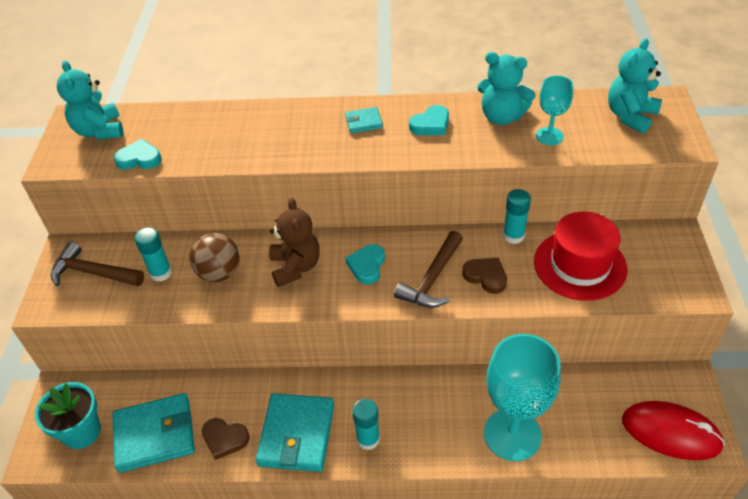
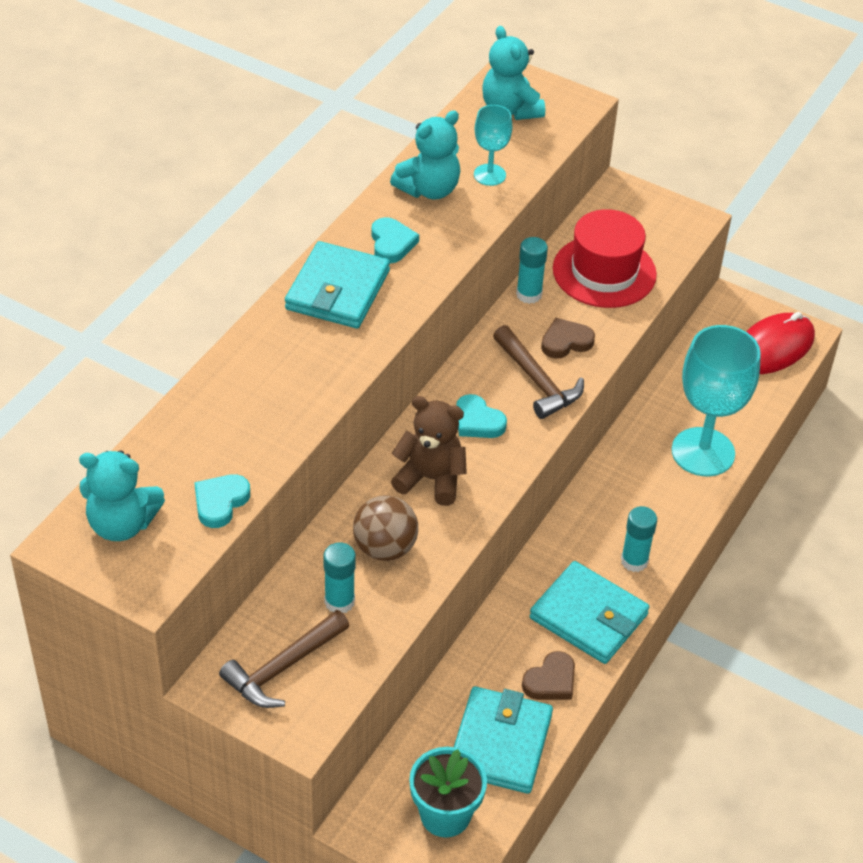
camera: 65 degrees left, 0 degrees up
turquoise wallet [345,107,383,133] -> turquoise wallet [285,241,390,328], size x2.10

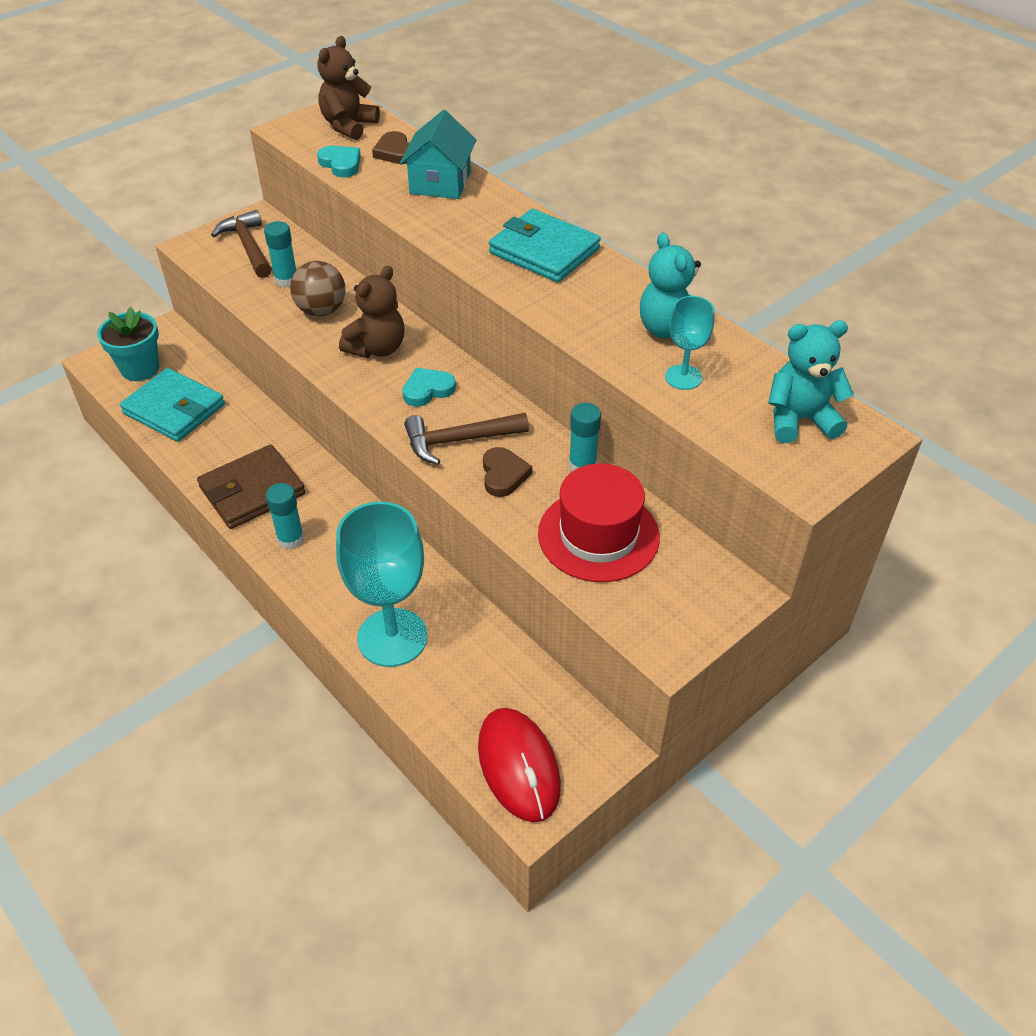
camera: 110 degrees right, 0 degrees up
turquoise teddy bear [79,450,165,541] -> brown teddy bear [318,36,380,140]
turquoise heart [371,217,419,263] -> none
brown heart [522,651,575,700] -> brown heart moved to [372,131,410,164]
turquoise wallet [530,561,649,664] -> brown wallet [197,445,305,529]
none -> turquoise house [400,110,476,199]

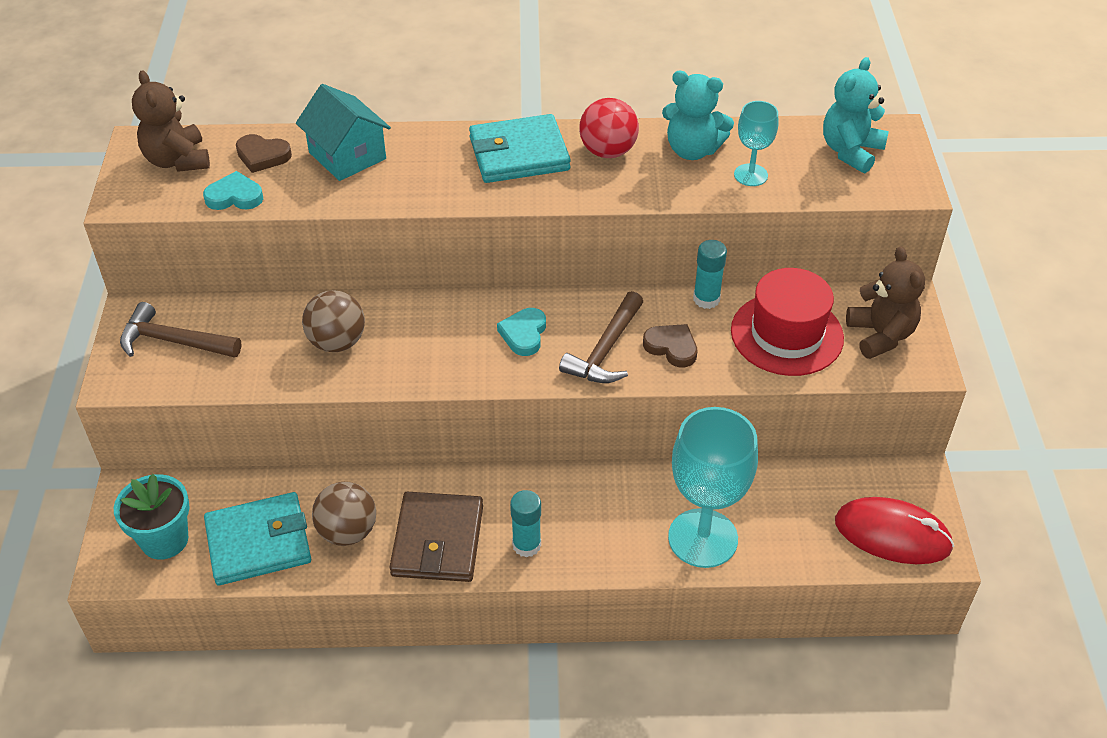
camera: 50 degrees left, 0 degrees up
turquoise glue stick [264,221,296,287] -> none
brown teddy bear [339,266,404,358] -> brown teddy bear moved to [846,247,925,359]
none -> brown ball [312,482,376,546]
none -> red ball [579,98,639,158]

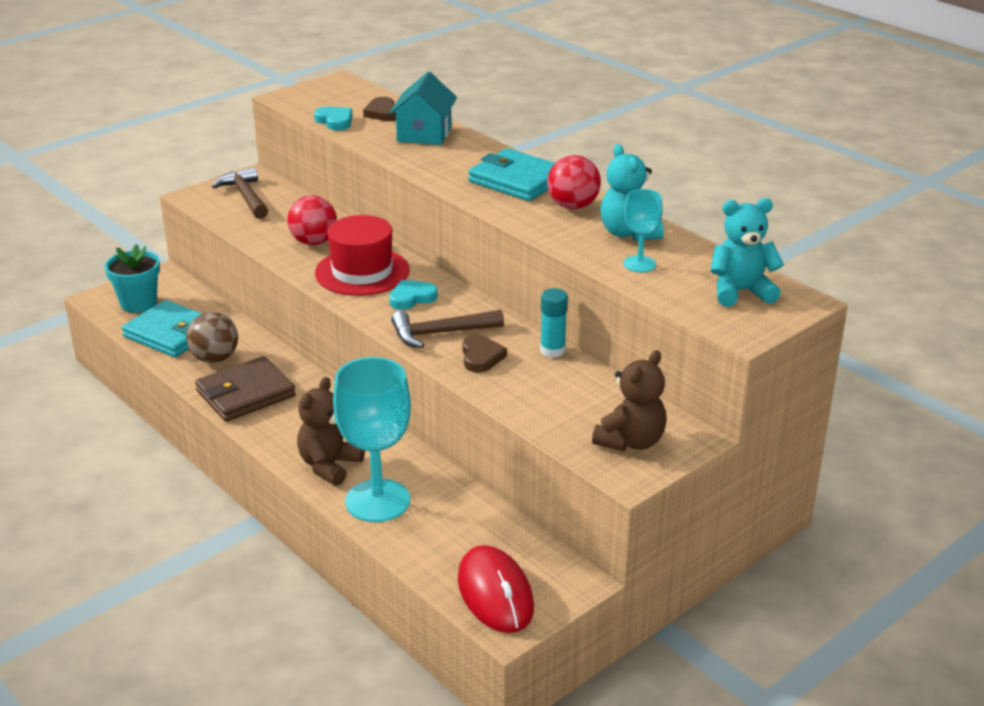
camera: 50 degrees right, 15 degrees down
brown teddy bear [132,70,210,172] -> brown teddy bear moved to [297,377,365,486]
brown ball [302,290,365,352] -> red ball [287,196,337,245]
turquoise glue stick [510,490,541,557] -> none
red hat [731,268,844,376] -> red hat moved to [315,215,410,296]

